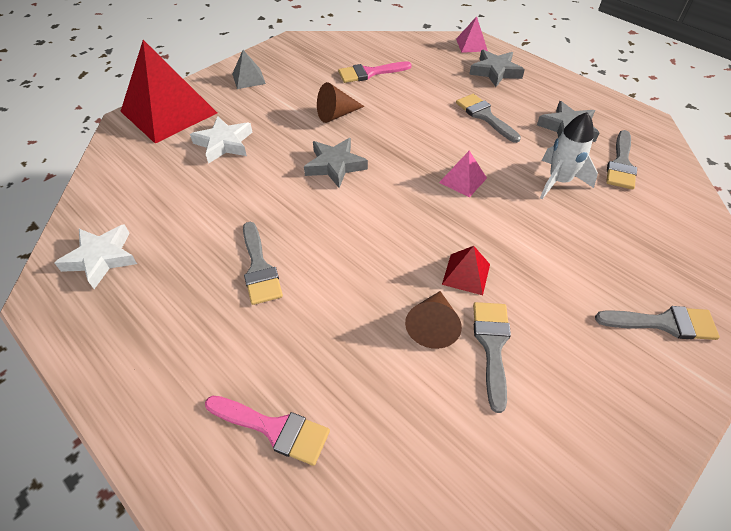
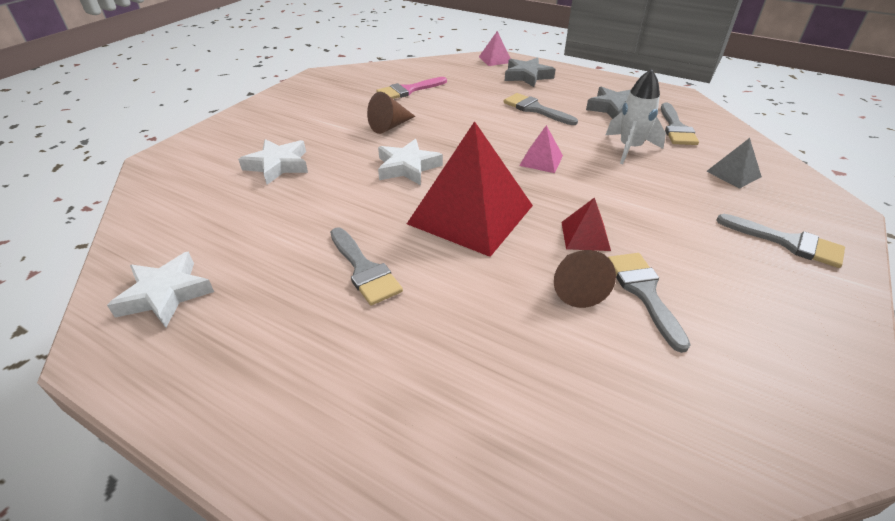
camera: 15 degrees left, 10 degrees down
red pyramid [120,40,217,144] -> red pyramid moved to [407,121,533,257]
pink brush [205,396,330,466] -> none
grey pyramid [232,50,266,89] -> grey pyramid moved to [706,138,762,189]
grey star [304,138,368,188] -> white star [378,139,443,185]
grey brush [595,306,720,340] -> grey brush turned 45 degrees clockwise [716,214,845,268]

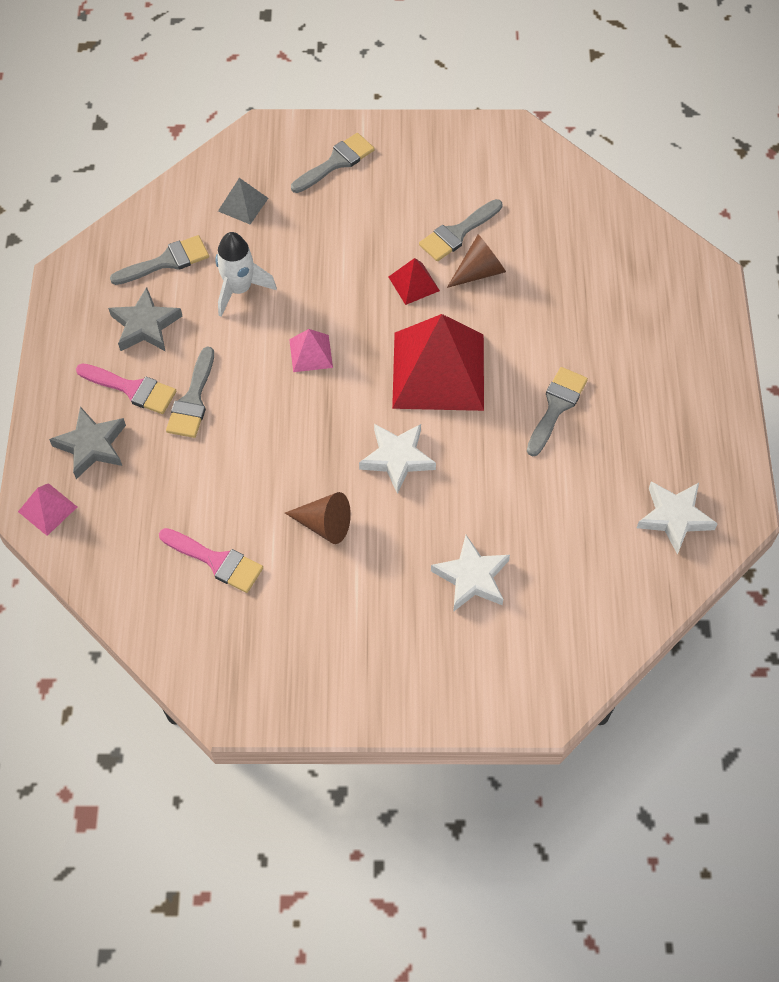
camera: 120 degrees left, 20 degrees up
grey brush [716,214,845,268] -> grey brush turned 45 degrees clockwise [291,133,375,193]
none -> pink brush [76,363,176,414]

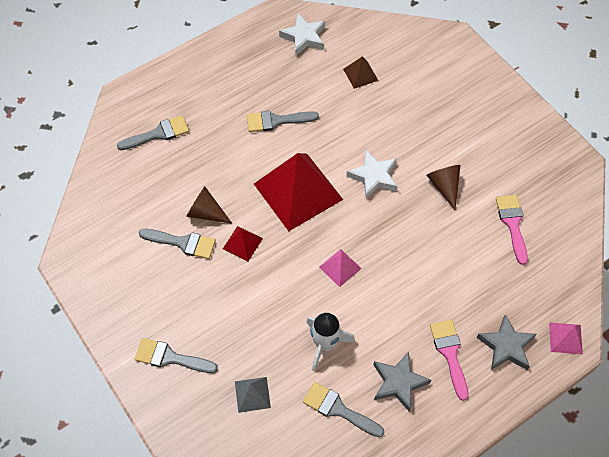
camera: 125 degrees left, 0 degrees up
grey brush [166,346,214,438] -> grey brush moved to [117,115,189,150]
white star [431,535,510,612] -> none
none -> brown pyramid [343,56,379,89]

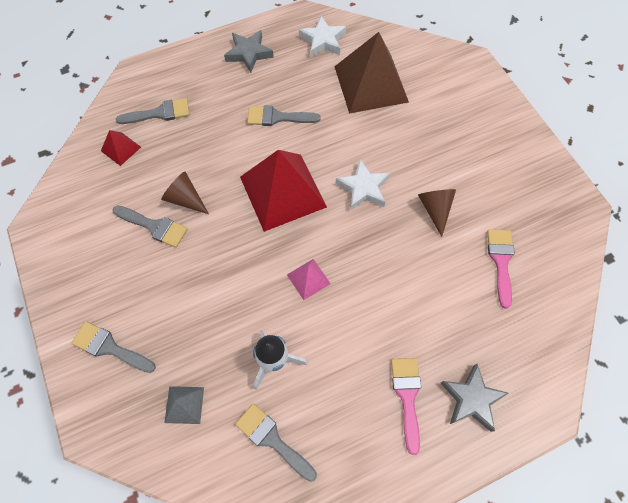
camera: 10 degrees right, 5 degrees up
red pyramid [223,226,263,261] -> red pyramid moved to [101,130,141,166]
brown pyramid [343,56,379,89] -> brown pyramid [334,32,409,114], size x2.26
grey star [373,351,431,412] -> grey star moved to [224,30,274,73]
pink pyramid [549,322,583,354] -> none

